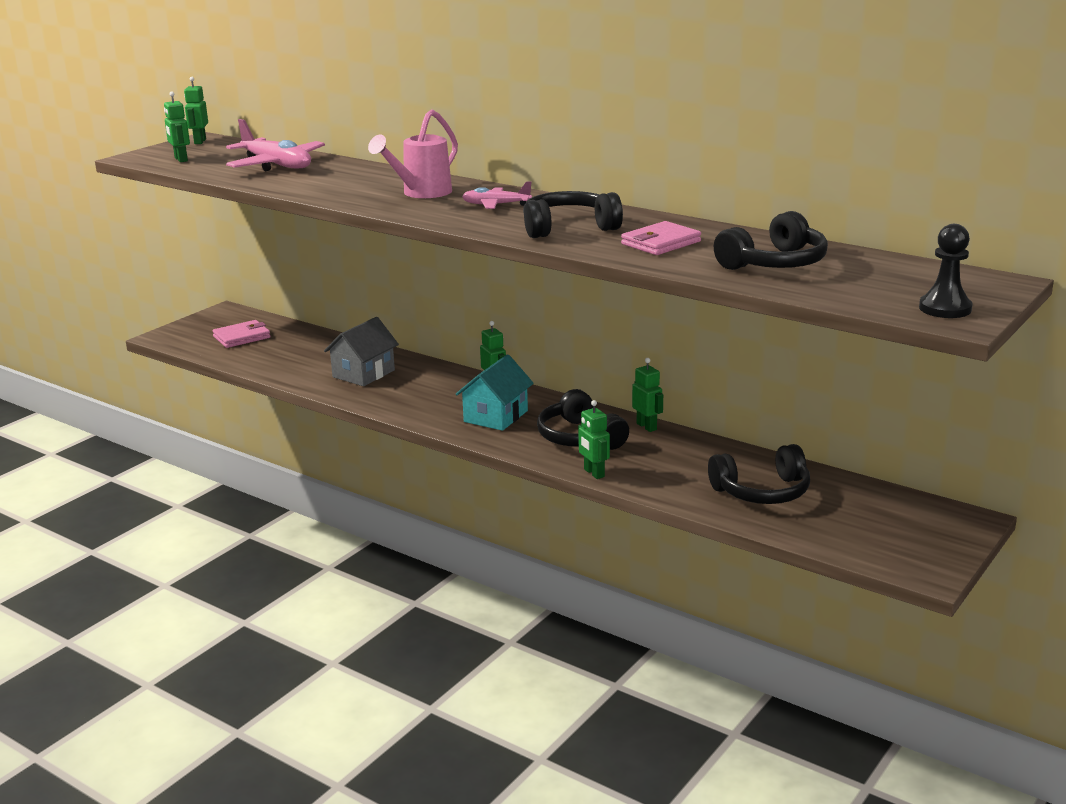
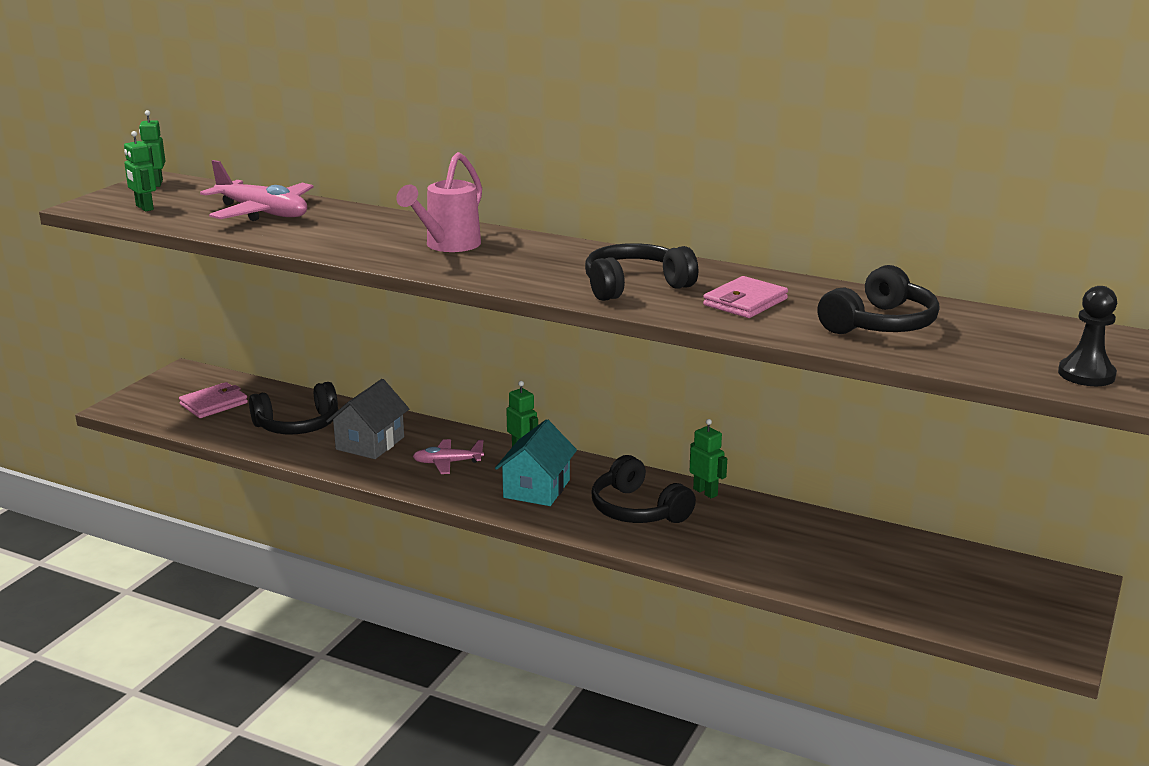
camera: 10 degrees left, 0 degrees up
pink plane [462,181,532,209] -> pink plane moved to [413,439,484,474]
green robot [578,400,610,479] -> none
black headphones [708,444,810,504] -> black headphones moved to [249,382,338,434]

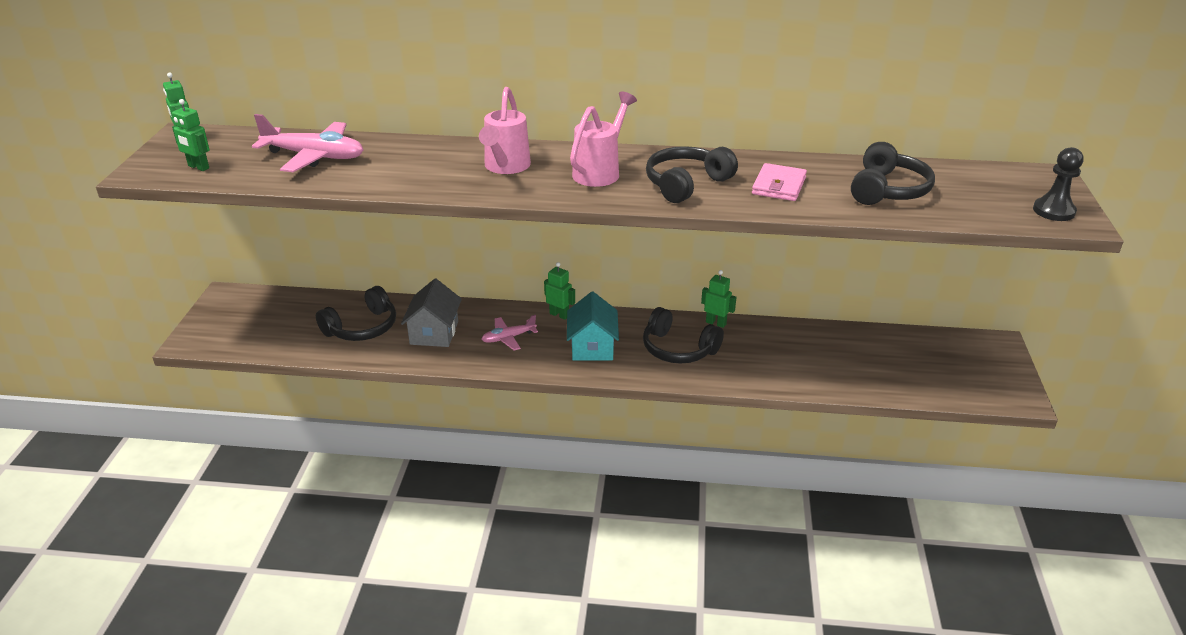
camera: 20 degrees left, 10 degrees up
pink wallet [179,382,248,418] -> none
none -> pink watering can [570,92,637,187]

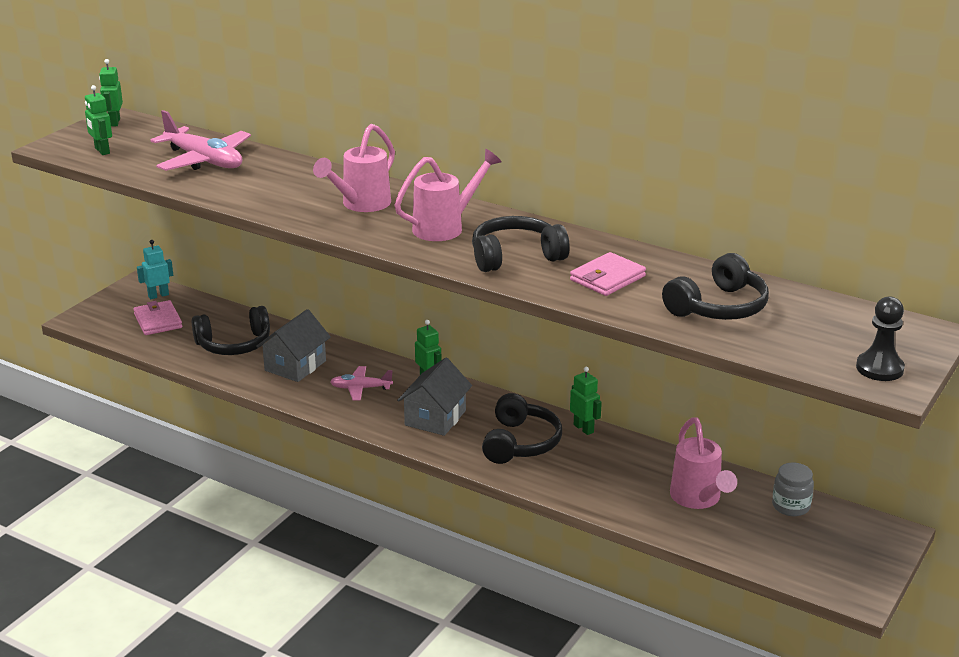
camera: 25 degrees right, 5 degrees down
turquoise house [567,292,619,361] -> grey house [397,358,472,436]
black headphones [643,307,724,363] -> black headphones turned 135 degrees counterclockwise [482,393,562,464]
none -> pink wallet [133,300,182,335]
none -> turquoise robot [137,240,173,299]
none -> pink watering can [670,417,737,509]
none -> grey jar [772,463,814,516]

